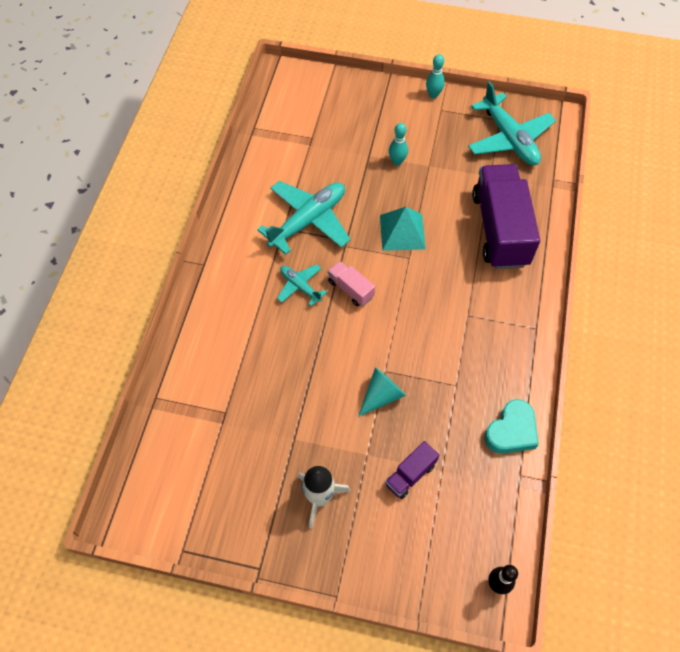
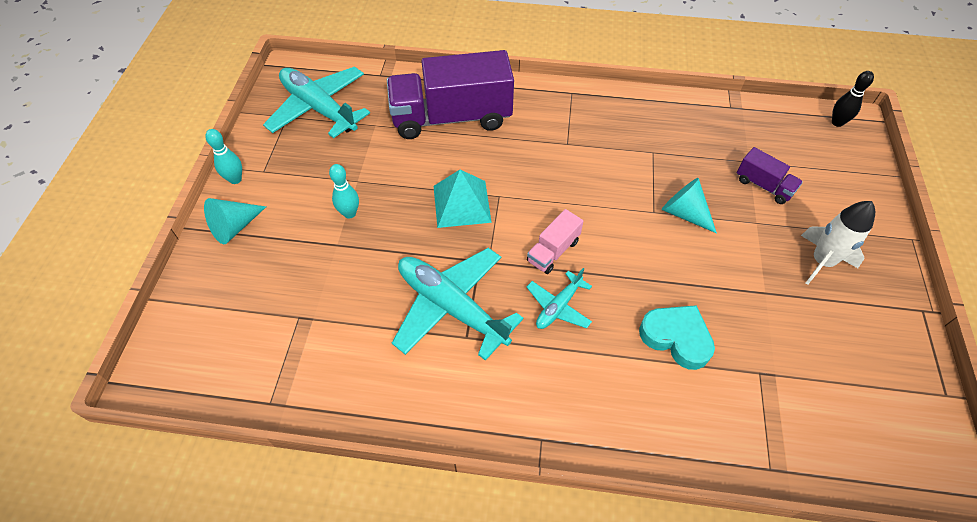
camera: 95 degrees left, 5 degrees down
turquoise plane [468,81,556,165] -> turquoise plane turned 105 degrees counterclockwise [263,67,370,138]
turquoise heart [485,399,539,454] -> turquoise heart moved to [639,305,715,370]
none -> turquoise cone [204,198,266,244]

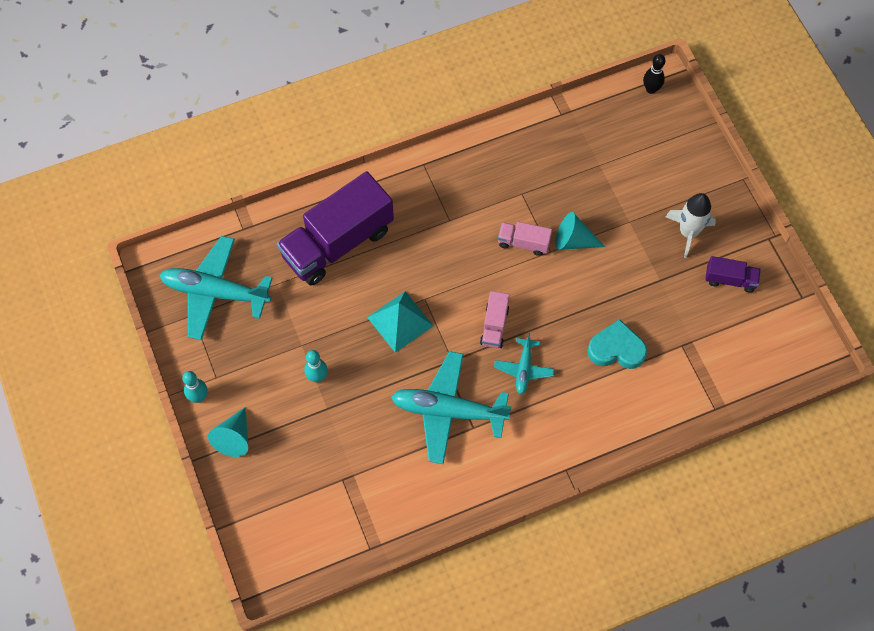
camera: 30 degrees left, 10 degrees up
purple truck [737,147,803,204] -> purple truck moved to [705,256,761,293]
none -> pink truck [498,222,552,256]

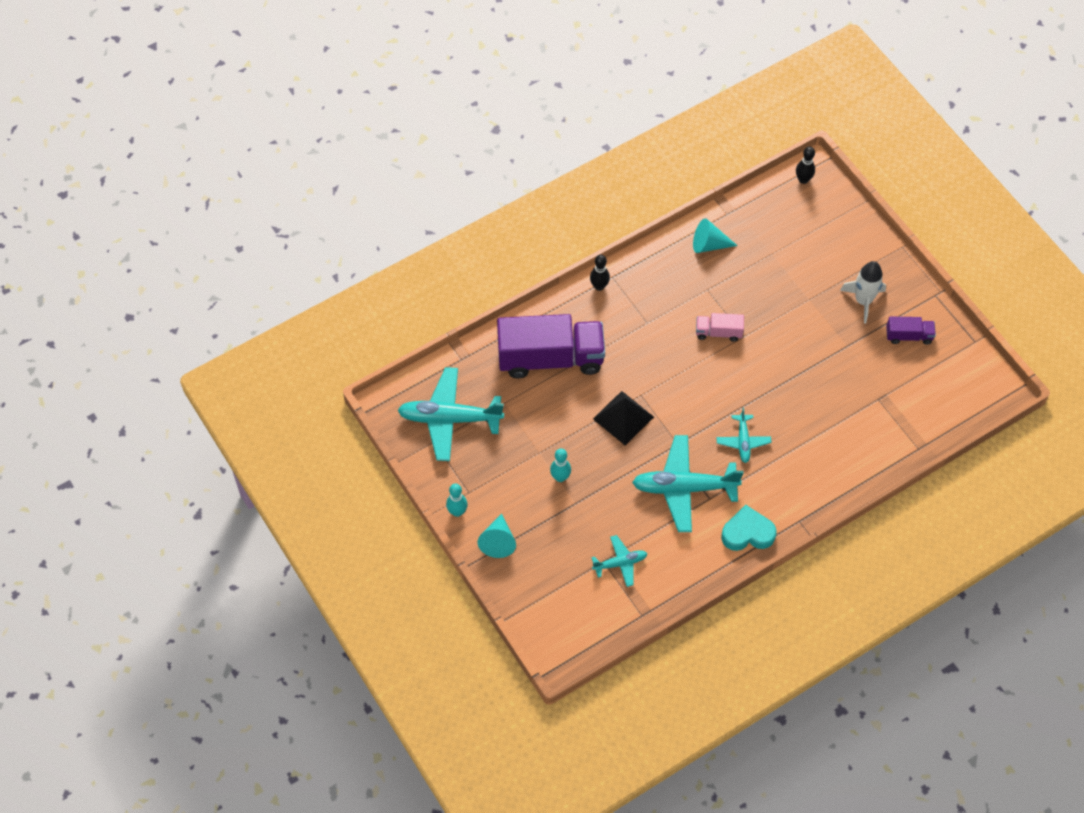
camera: 10 degrees left, 5 degrees down
purple truck [277,171,394,285] -> purple truck turned 135 degrees counterclockwise [497,314,605,378]
turquoise pyramid [367,291,433,353] -> black pyramid [593,391,654,445]
pink truck [480,291,509,348] -> none
turquoise cone [555,212,605,250] -> turquoise cone moved to [693,218,738,253]
turquoise heart [587,319,647,369] -> turquoise heart moved to [721,505,777,551]
none -> black bowling pin [590,255,610,291]
none -> turquoise plane [591,535,648,587]

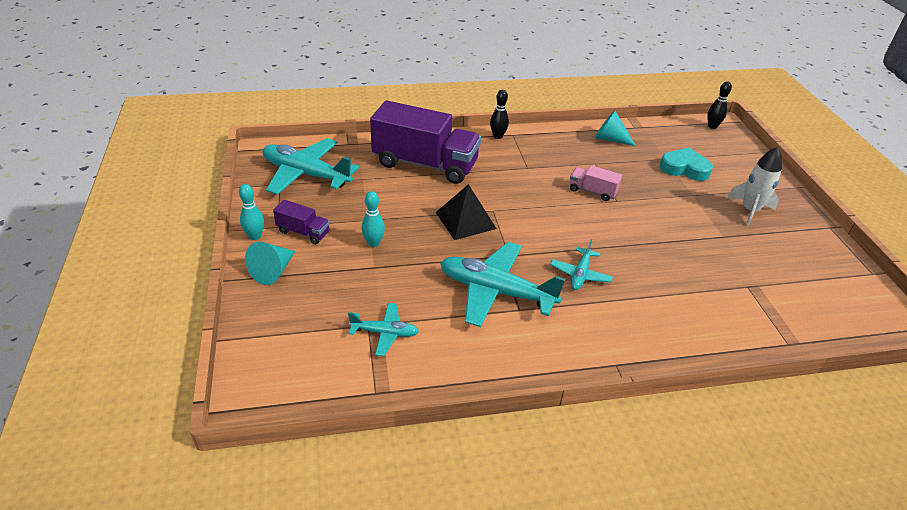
camera: 20 degrees right, 20 degrees down
turquoise heart [721,505,777,551] -> turquoise heart moved to [660,147,713,181]
purple truck [886,317,936,345] -> purple truck moved to [273,200,330,244]

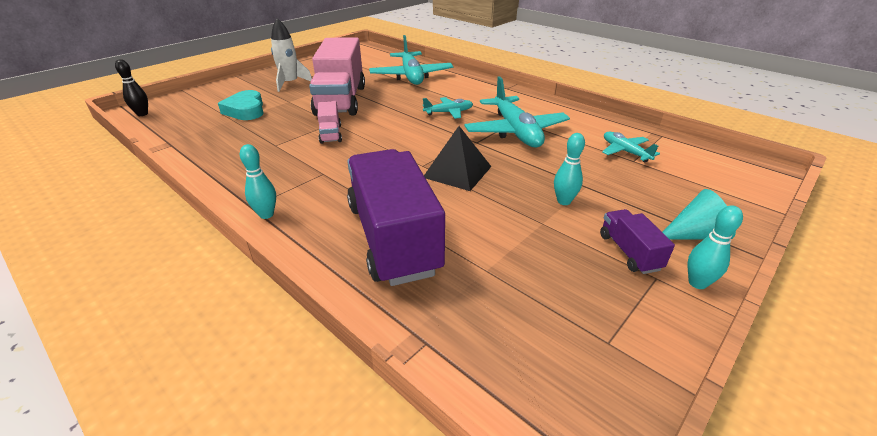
camera: 125 degrees left, 5 degrees down
turquoise plane [263,138,359,195] -> turquoise plane moved to [369,35,453,85]
black bowling pin [490,90,509,139] -> turquoise bowling pin [240,144,276,219]
turquoise cone [594,110,636,146] -> none
none -> pink truck [309,37,365,116]

